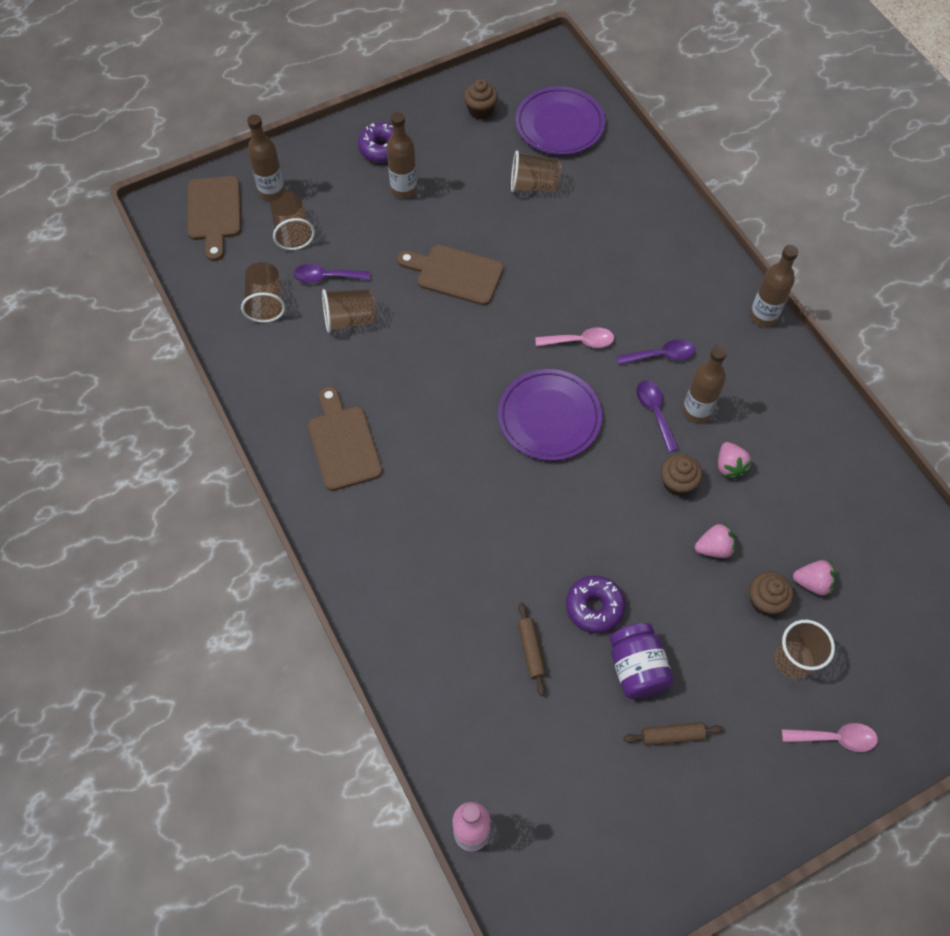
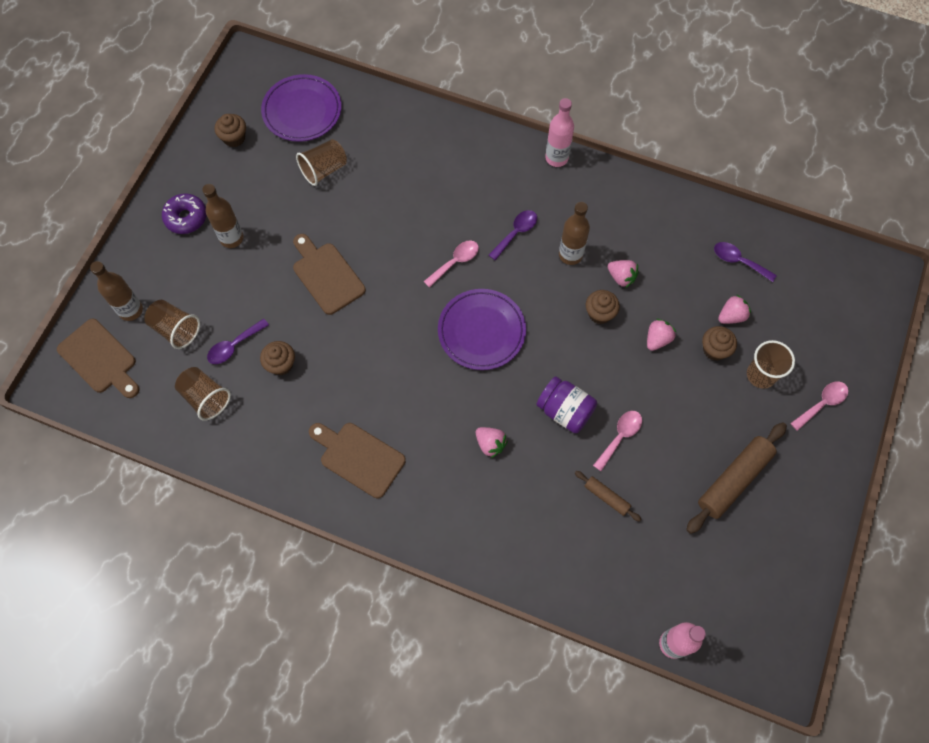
camera: 40 degrees left, 5 degrees up
brown cup [322,289,377,333] -> brown cupcake [260,341,295,376]
brown cutting board [397,244,504,305] -> brown cutting board turned 75 degrees clockwise [293,234,366,315]
purple donut [566,575,626,633] -> pink spoon [593,411,642,471]
purple jar [610,623,674,699] -> purple jar moved to [536,376,597,433]
brown rolling pin [624,722,724,746] -> brown rolling pin [686,422,787,534], size x1.93
purple spoon [636,380,679,452] -> purple spoon moved to [714,242,777,282]
brown bottle [750,245,798,327] -> pink bottle [545,98,574,167]
none -> pink strawberry [476,427,508,458]

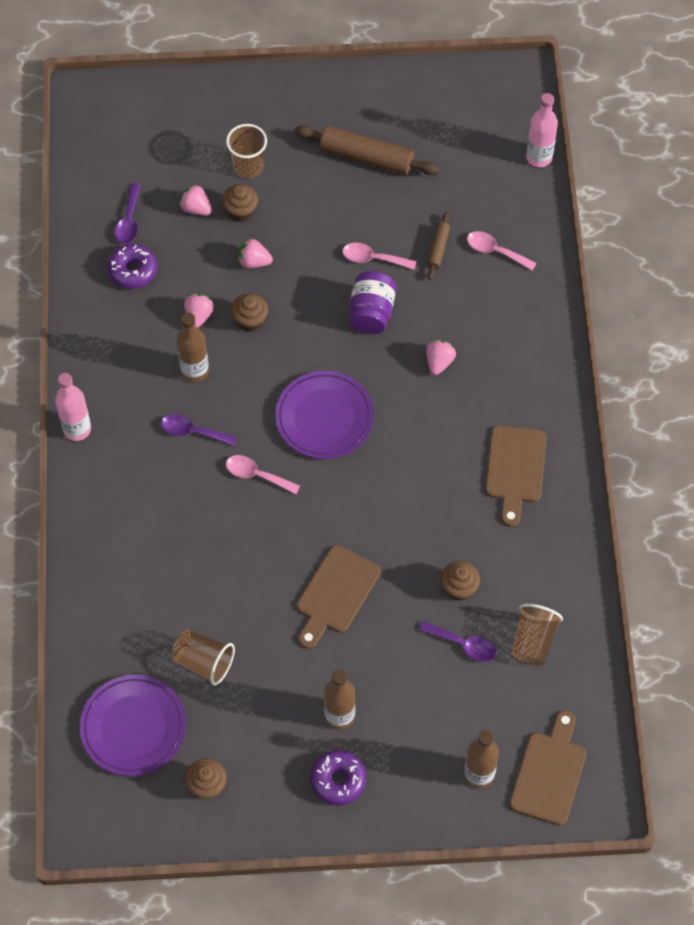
camera: 115 degrees left, 5 degrees down
brown cup [144,300,200,349] -> none
pink spoon [790,381,848,431] -> pink spoon moved to [467,231,537,271]
none -> purple donut [107,244,157,289]

